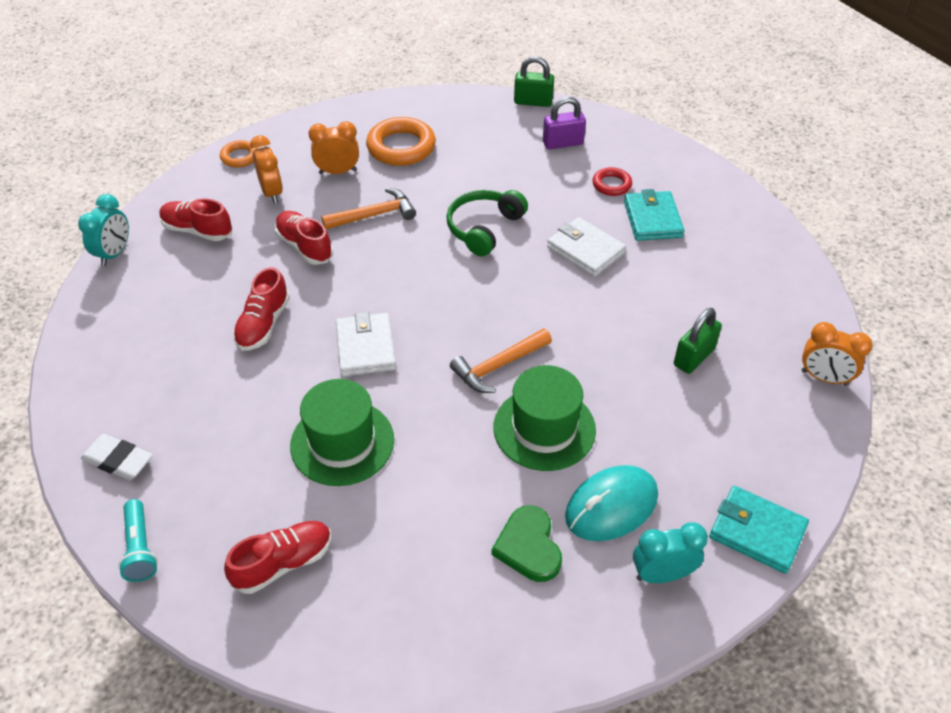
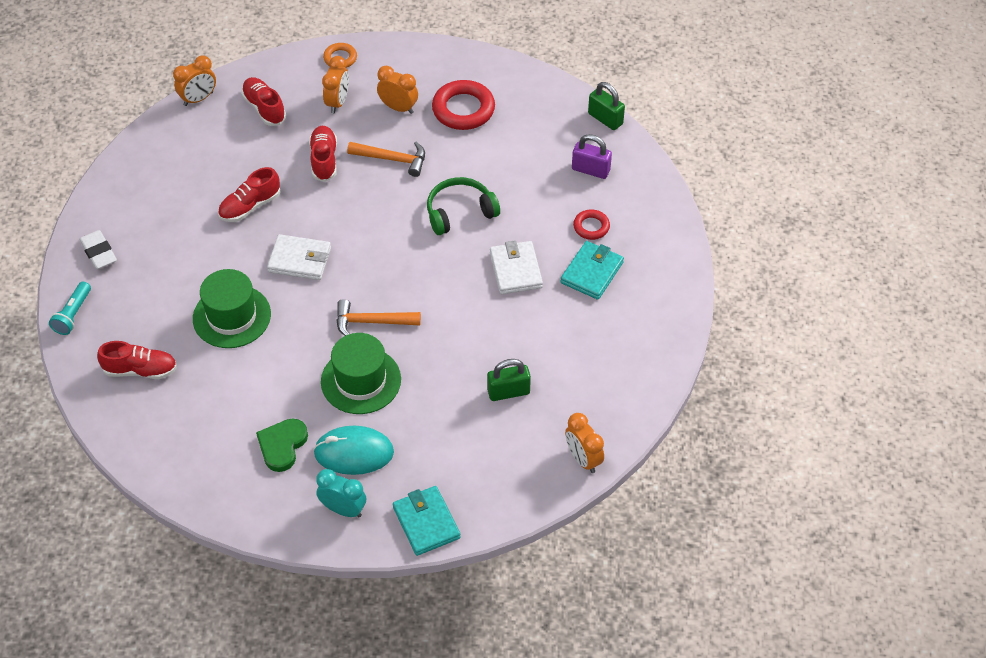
camera: 35 degrees right, 5 degrees up
turquoise clock [78,194,129,266] -> orange clock [173,56,216,106]
white wallet [336,312,396,376] -> white wallet turned 75 degrees clockwise [267,234,331,280]
orange ring [366,117,436,166] -> red ring [432,80,495,130]

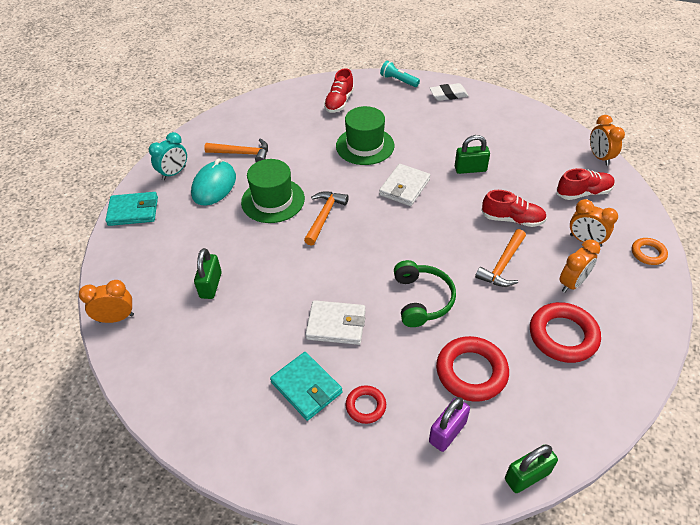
camera: 110 degrees right, 5 degrees down
red shoe [218,167,280,222] -> green padlock [455,135,490,174]
green heart [256,418,308,472] -> orange hammer [204,139,268,162]
none -> red ring [436,336,509,402]

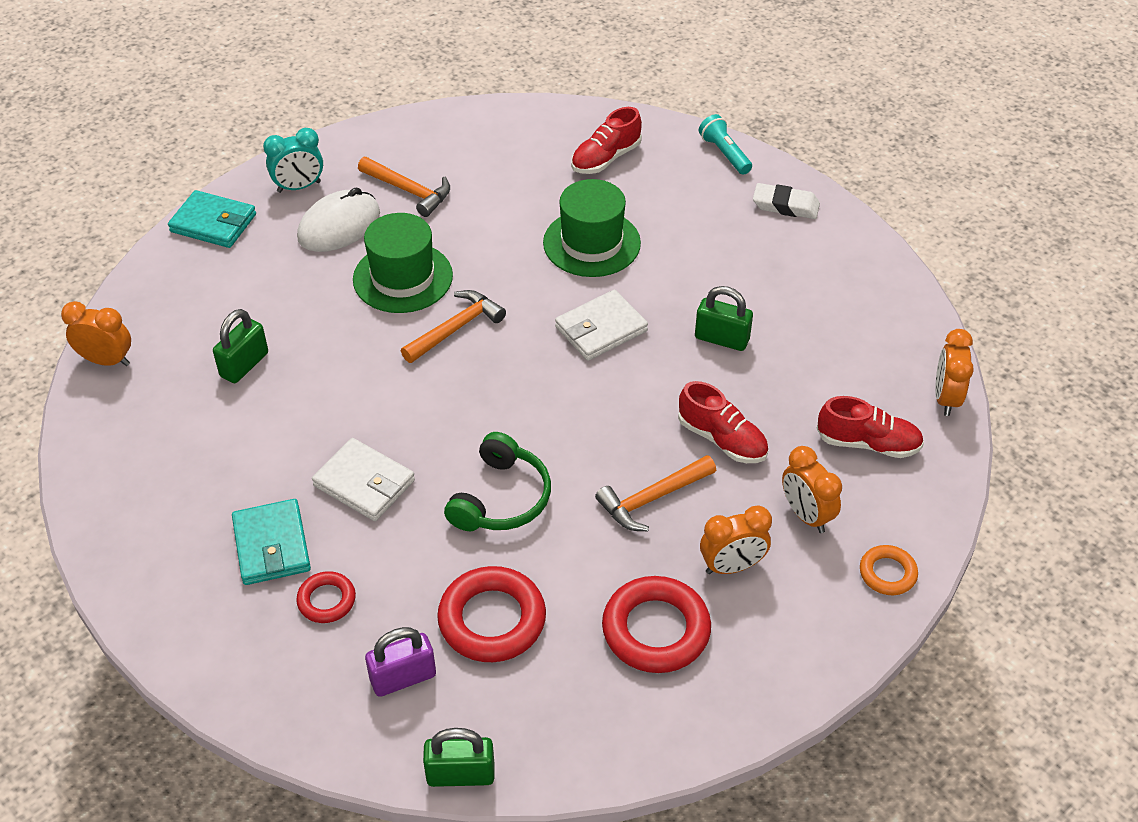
camera: 25 degrees right, 0 degrees up
turquoise mouse [191,158,236,206] -> white mouse [297,187,380,252]

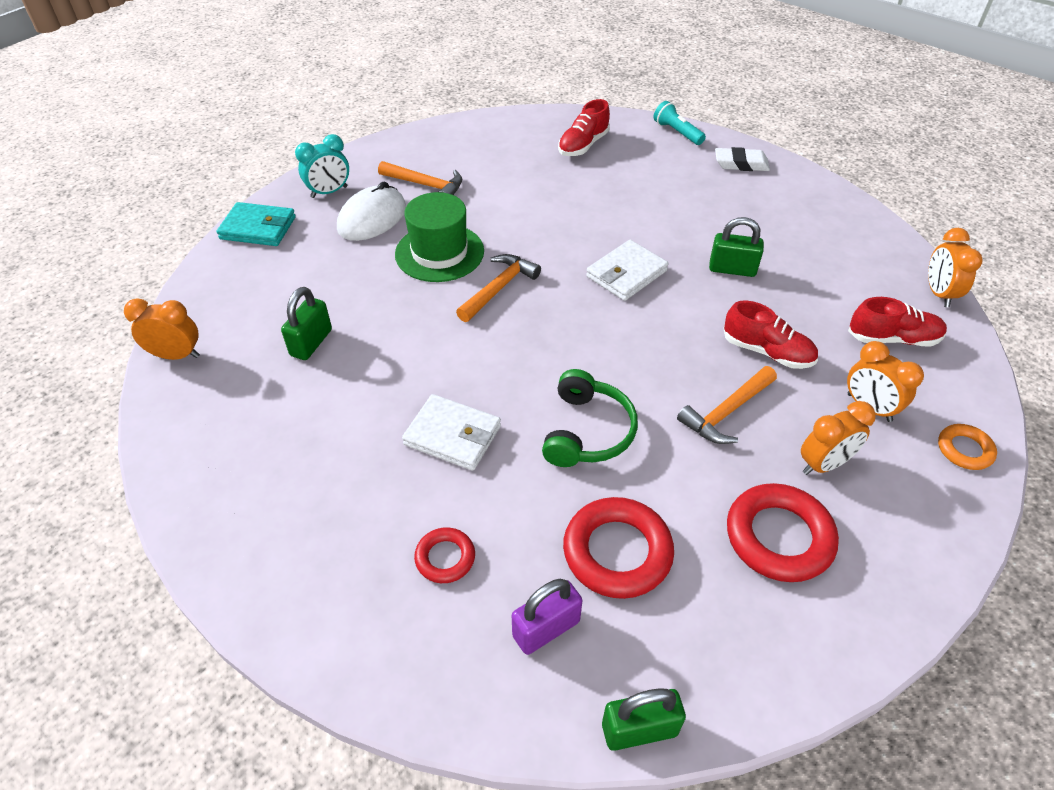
camera: 10 degrees left, 0 degrees up
turquoise wallet [232,499,311,585] -> none
green hat [543,179,641,277] -> none

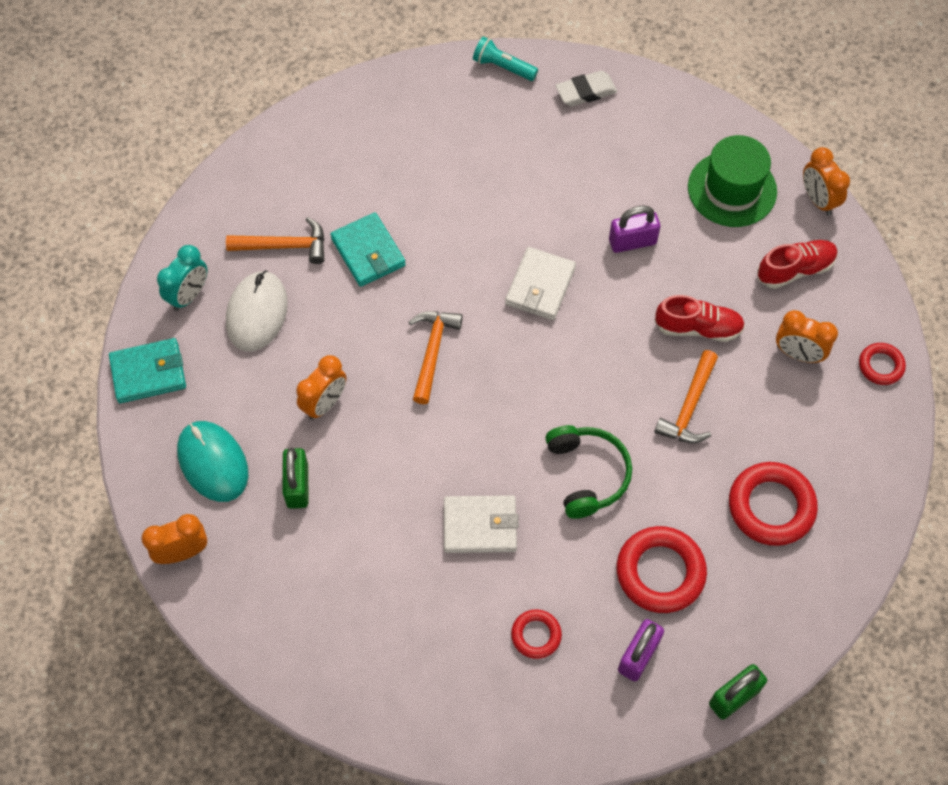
camera: 25 degrees left, 15 degrees up
green hat [395,192,484,282] -> green hat moved to [688,135,777,227]
red shoe [558,99,610,156] -> none
green padlock [709,217,764,277] -> purple padlock [609,205,660,253]
orange clock [801,401,876,475] -> orange clock moved to [296,355,347,420]
orange ring [938,424,997,470] -> red ring [859,343,906,385]
none -> turquoise mouse [177,421,248,502]
none -> turquoise wallet [330,213,406,287]

